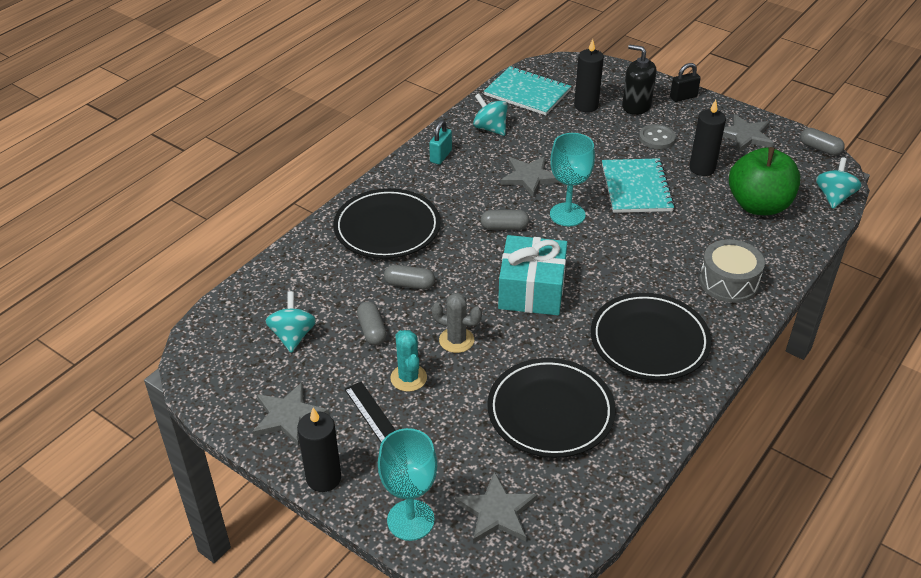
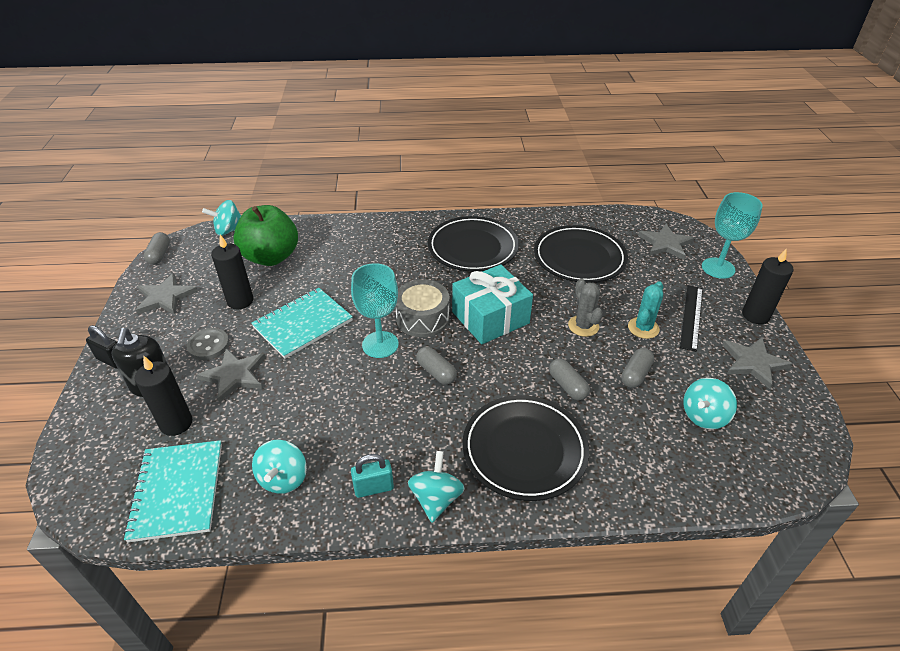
camera: 130 degrees left, 0 degrees up
grey star [500,156,560,197] -> grey star moved to [197,348,266,403]
grey drum [699,239,765,303] -> grey drum moved to [396,280,449,337]
none -> turquoise spinning top [408,451,465,523]

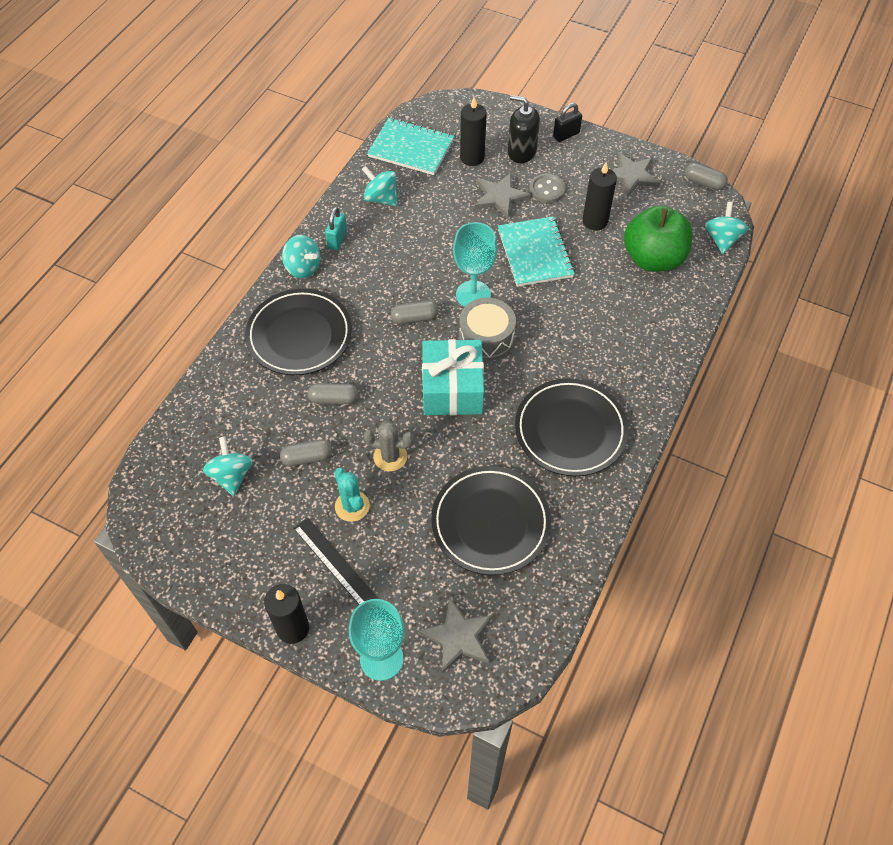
camera: 120 degrees right, 15 degrees up
grey capsule [621,348,654,388] -> grey capsule turned 75 degrees counterclockwise [280,439,332,466]
grey star [722,337,793,390] -> none

